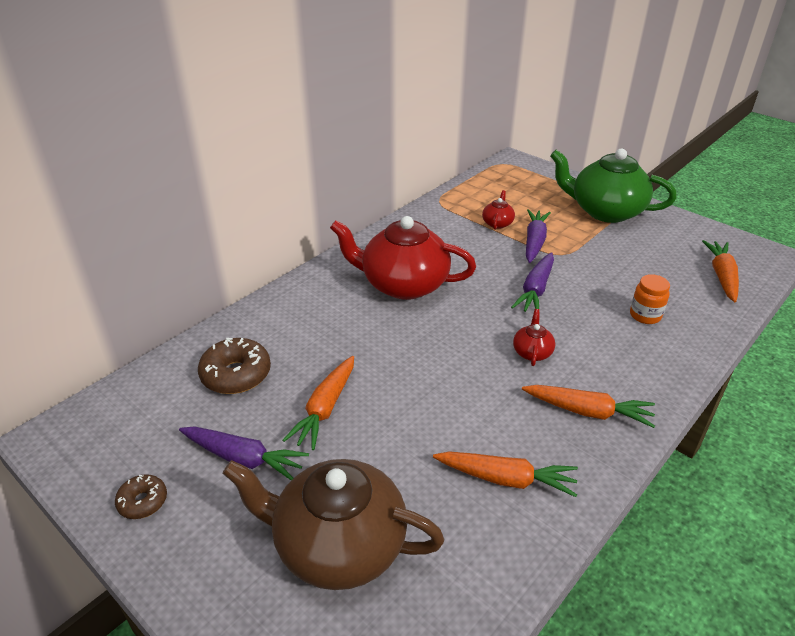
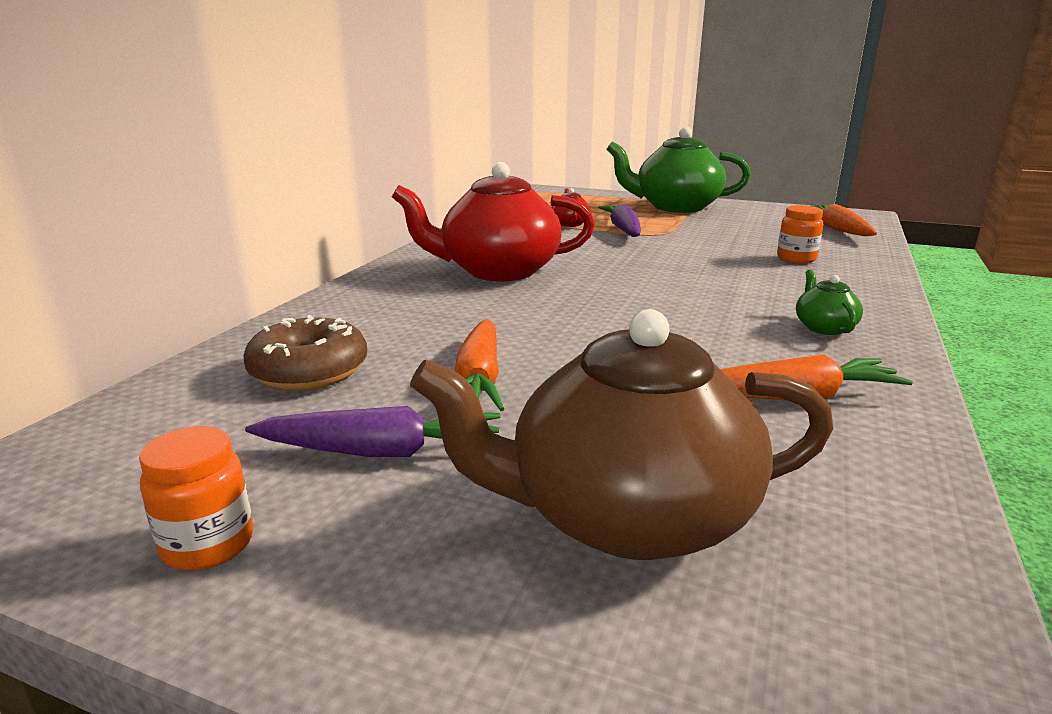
camera: 20 degrees left, 15 degrees down
brown donut [115,474,167,519] -> orange jar [139,426,253,571]
purple carrot [511,252,554,312] -> none
red teapot [513,309,555,366] -> none
orange carrot [522,385,655,428] -> green teapot [796,270,863,335]

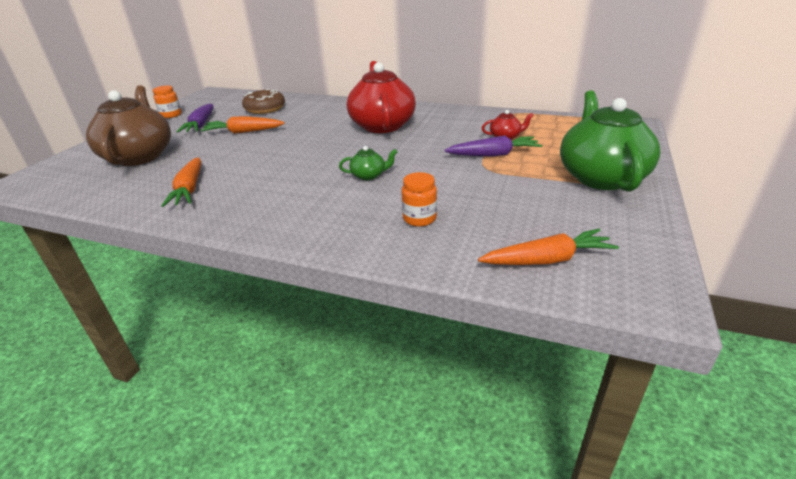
camera: 90 degrees right, 10 degrees up
green teapot [796,270,863,335] -> green teapot moved to [339,146,397,180]

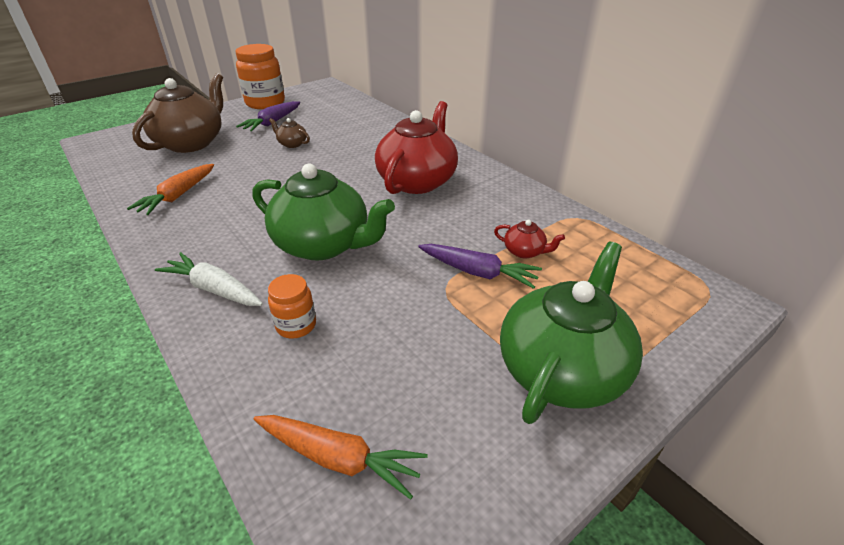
camera: 30 degrees right, 5 degrees up
orange jar [153,86,182,118] -> orange jar [236,44,285,109], size x1.90
orange carrot [201,116,285,134] -> brown teapot [269,118,310,148]
brown donut [242,89,285,114] -> none
green teapot [339,146,397,180] -> green teapot [252,164,395,260], size x2.38
none -> white carrot [155,252,263,306]

